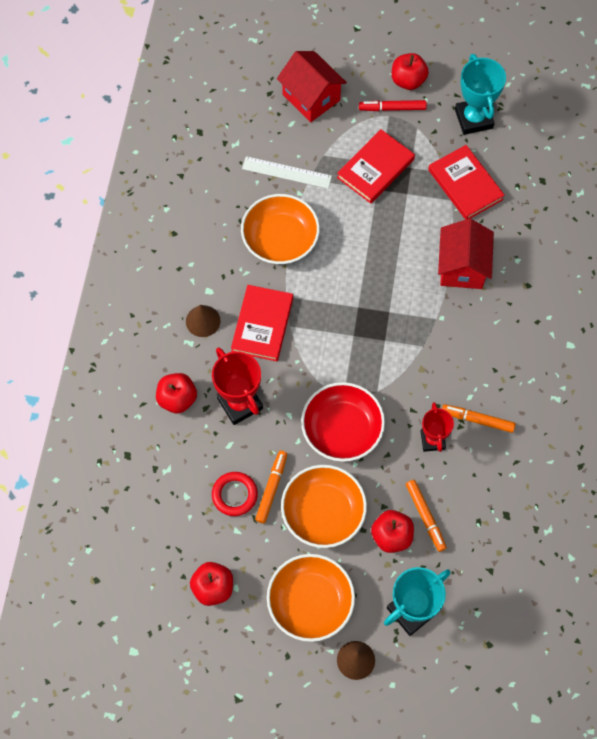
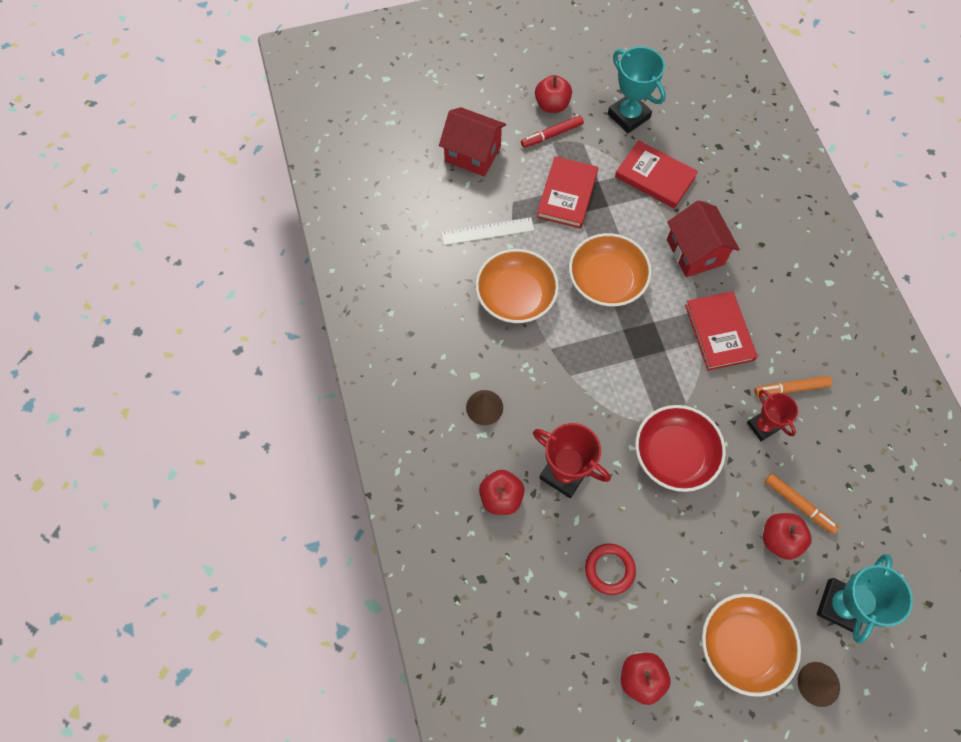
camera: 25 degrees left, 0 degrees up
red book [231,285,293,361] -> red book moved to [685,291,758,371]
orange marker [255,451,287,523] -> none
orange bowl [281,465,367,548] -> orange bowl moved to [569,233,652,306]

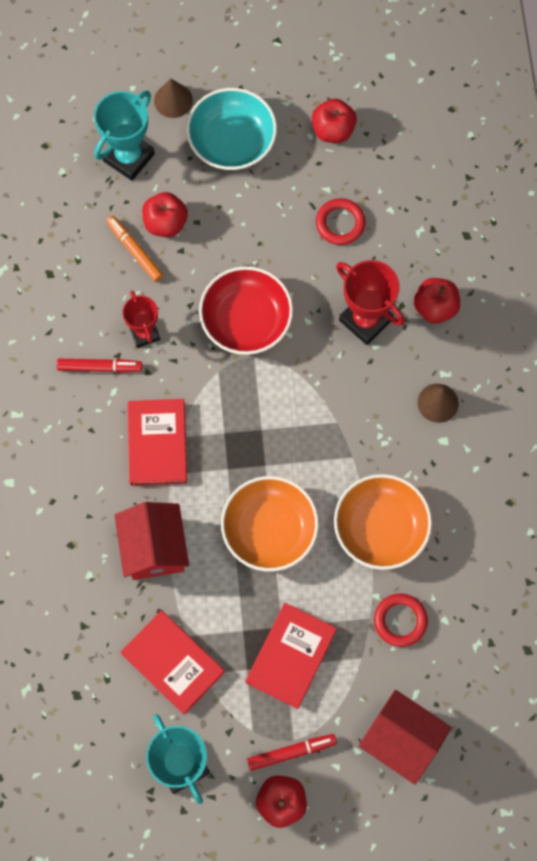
camera: 170 degrees left, 5 degrees up
white ruler [441,217,534,245] -> red ring [374,593,428,647]
orange bowl [702,593,801,697] -> turquoise bowl [186,88,277,170]
orange marker [754,376,832,396] -> red marker [57,359,142,373]

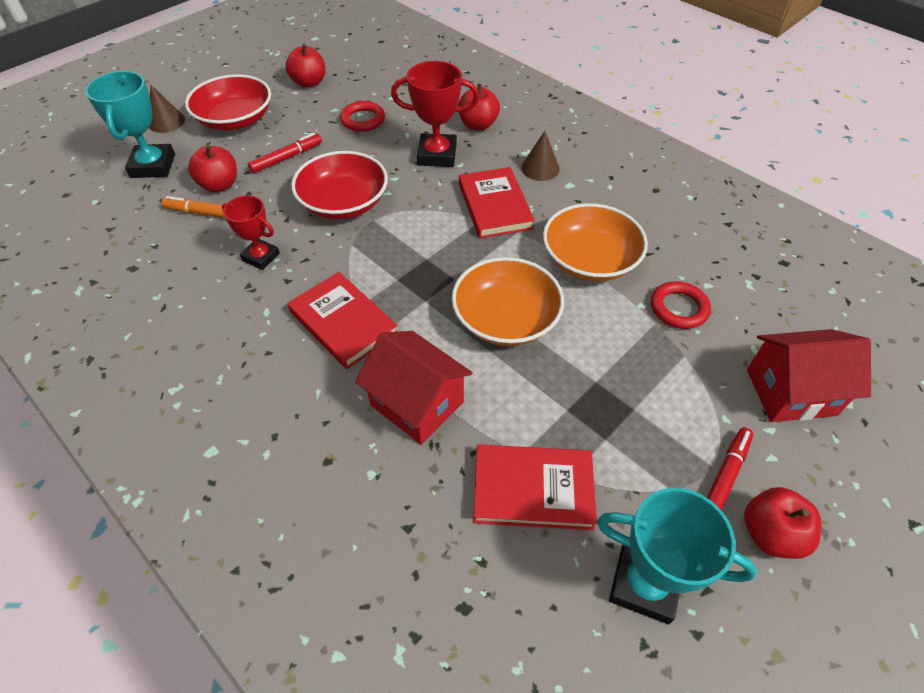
camera: 40 degrees left, 20 degrees down
red marker [57,359,142,373] -> red marker moved to [248,133,322,173]
turquoise bowl [186,88,277,170] -> red bowl [185,74,271,130]
red book [246,603,337,709] -> red book moved to [459,167,535,239]

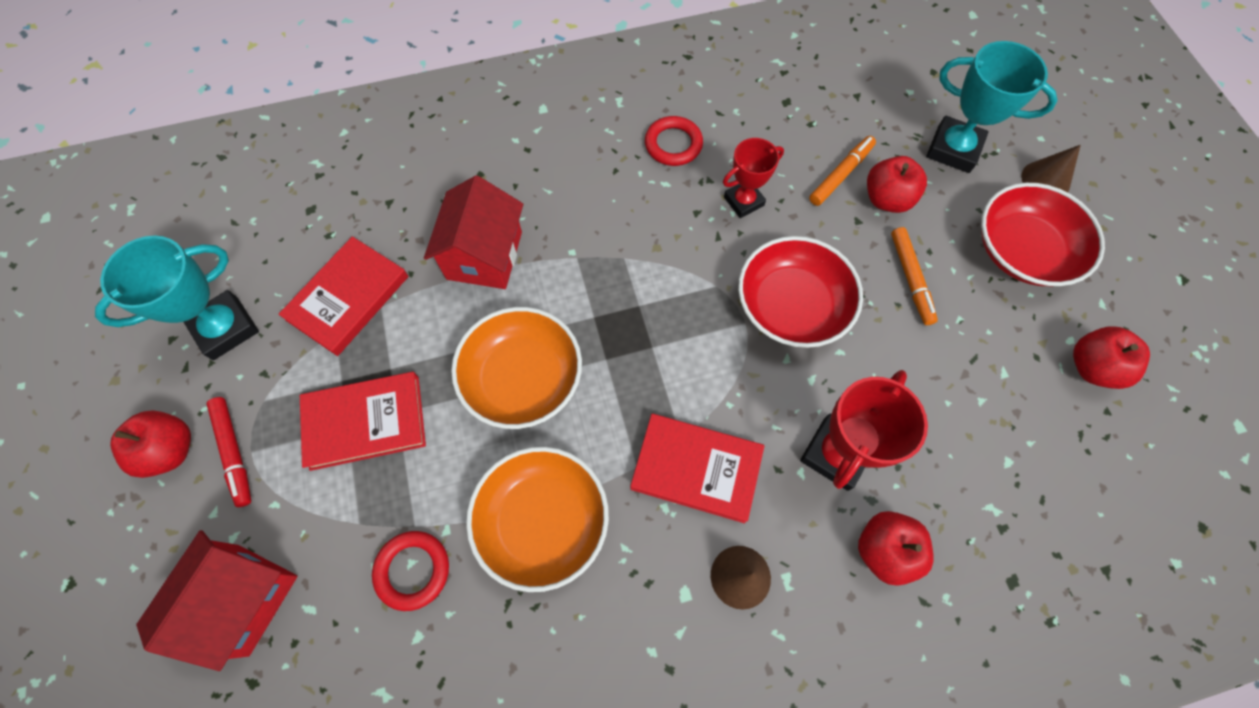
camera: 120 degrees right, 15 degrees up
red marker [248,133,322,173] -> orange marker [891,227,938,325]
red book [287,272,398,369] -> red book moved to [300,372,426,471]
red ring [340,101,385,132] -> red ring moved to [645,116,703,166]
red house [355,331,473,445] -> red house turned 60 degrees counterclockwise [424,175,523,289]

